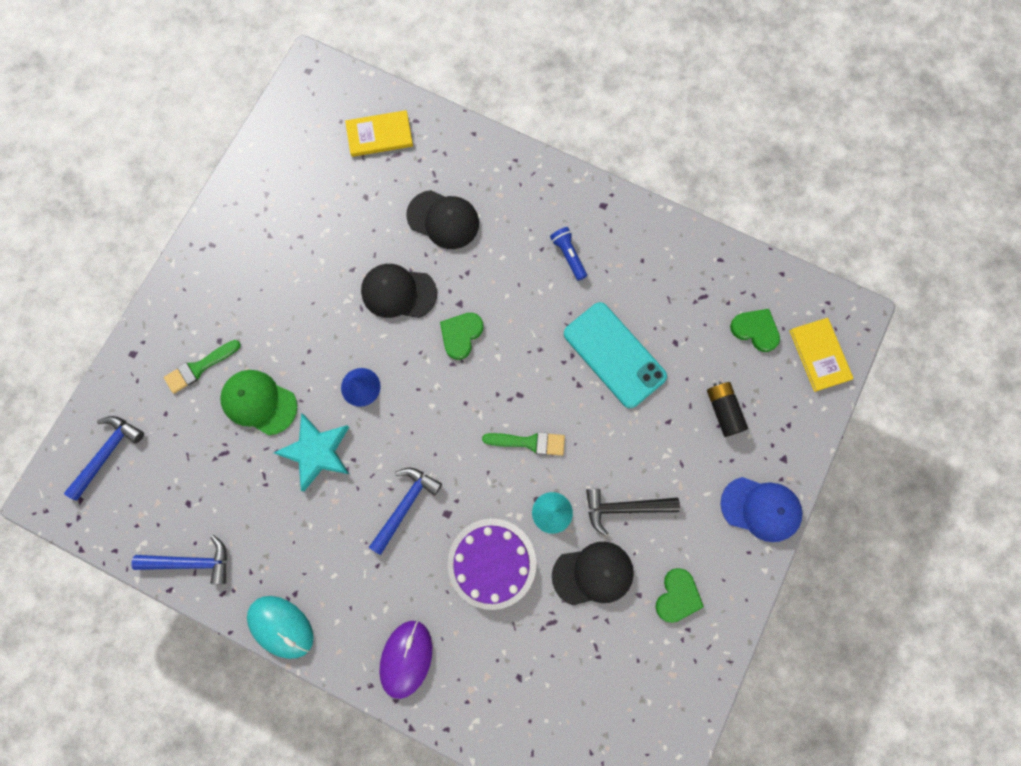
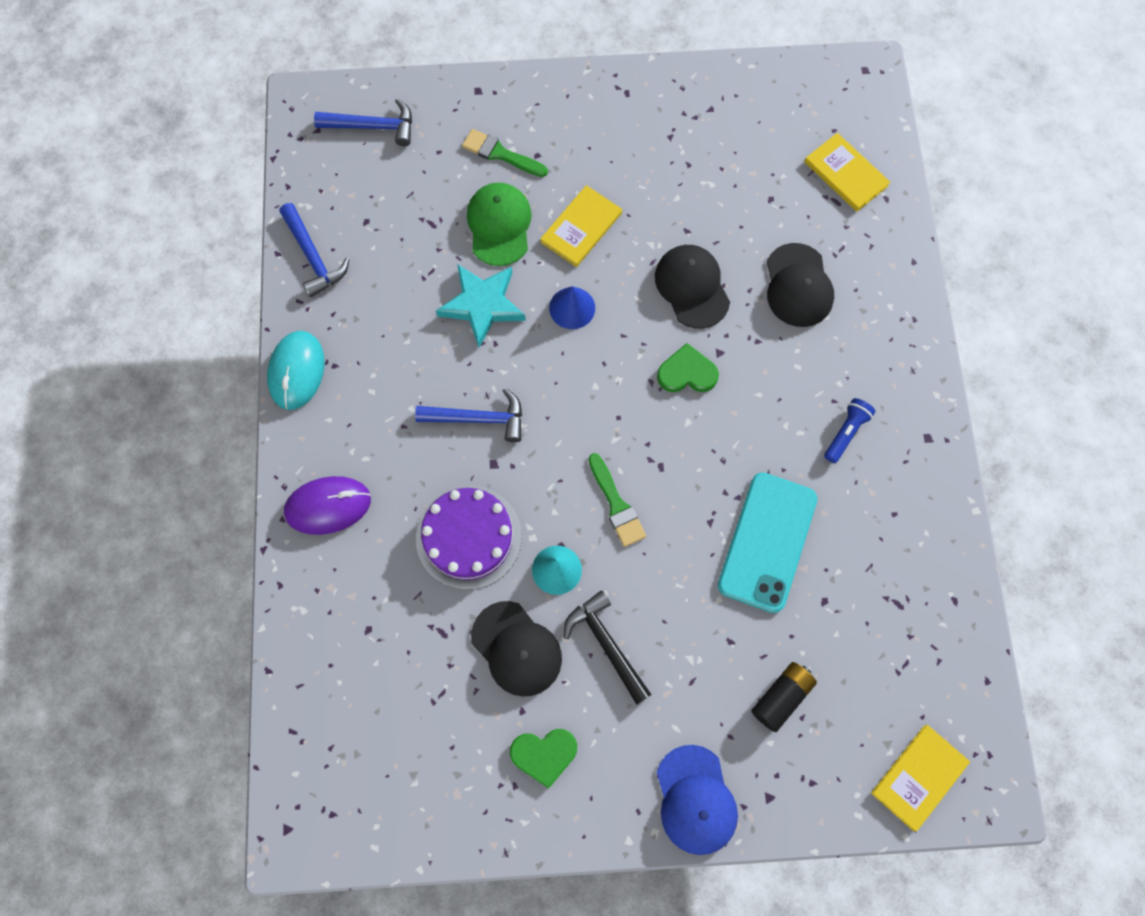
camera: 60 degrees right, 5 degrees down
green heart [730,309,780,352] -> none
none -> yellow book [540,185,622,267]

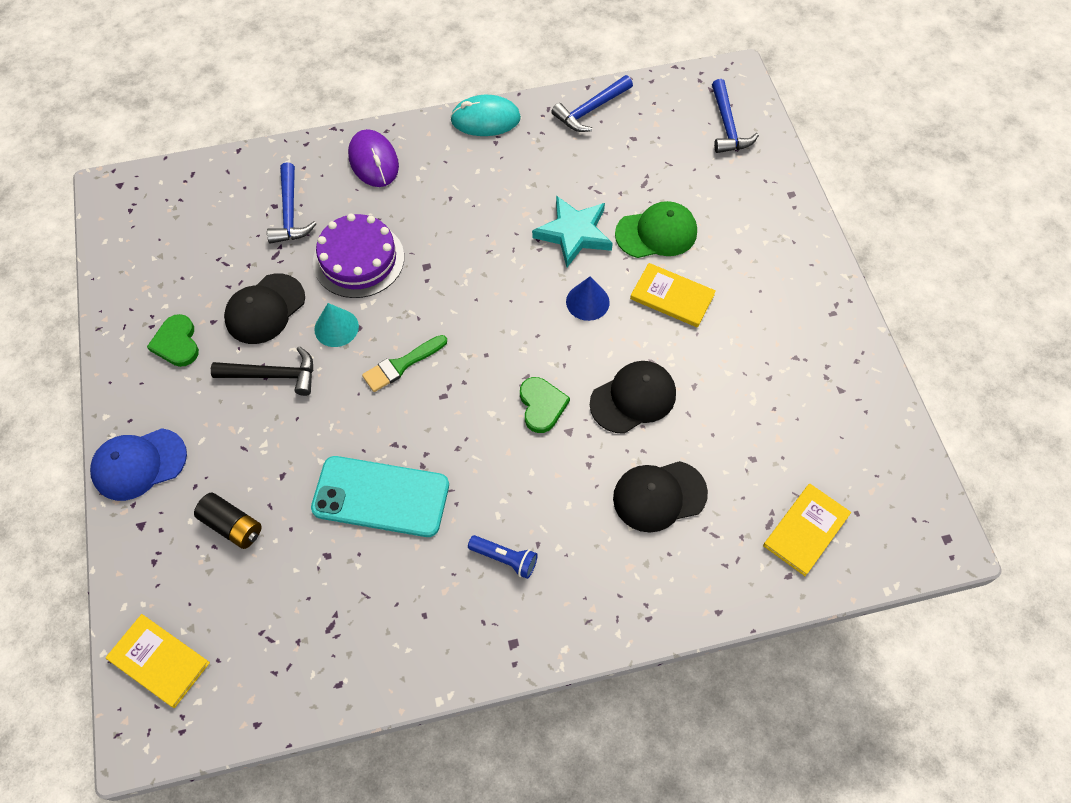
camera: 80 degrees right, 10 degrees down
blue hammer [415,388,522,442] -> blue hammer moved to [267,162,316,243]
green brush [462,129,548,177] -> none
black hammer [564,590,652,705] -> black hammer turned 45 degrees clockwise [211,346,313,396]

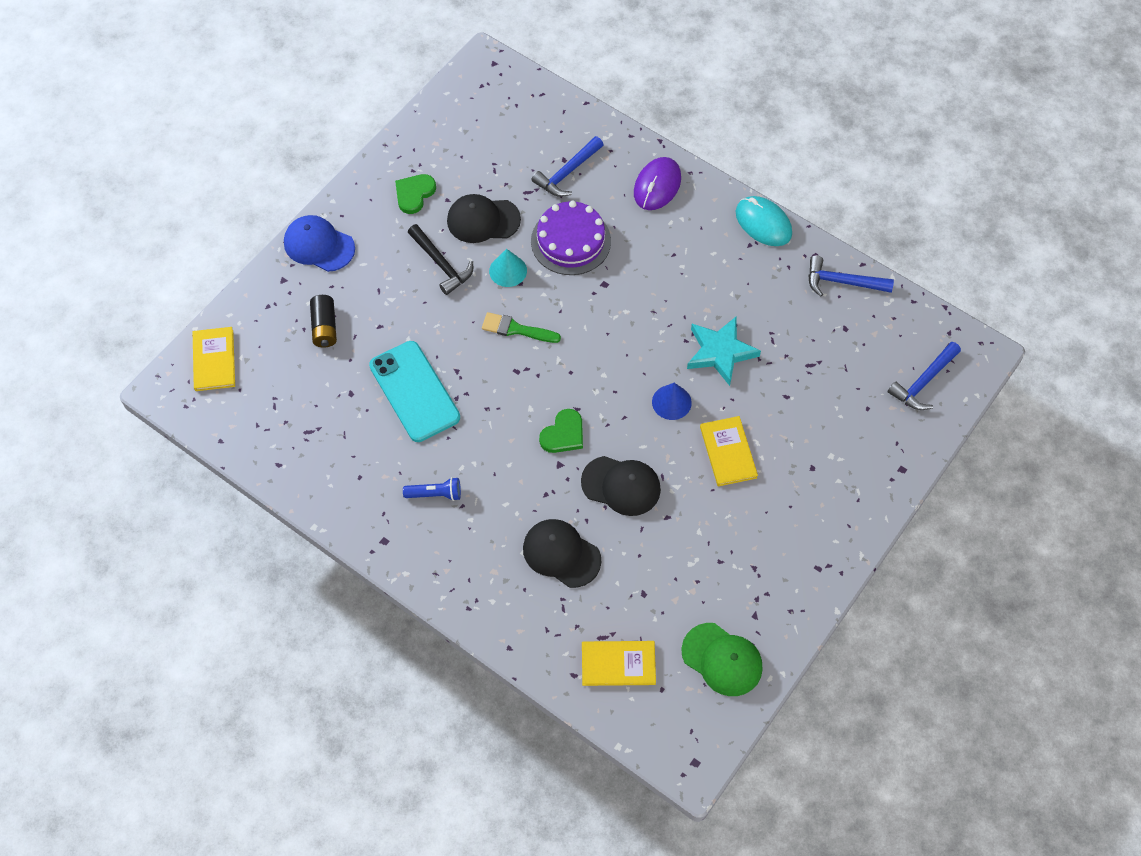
camera: 50 degrees right, 0 degrees up
blue flashlight [468,535,538,579] -> blue flashlight turned 75 degrees counterclockwise [403,477,461,501]
green cap [615,201,697,258] -> green cap moved to [681,623,763,696]

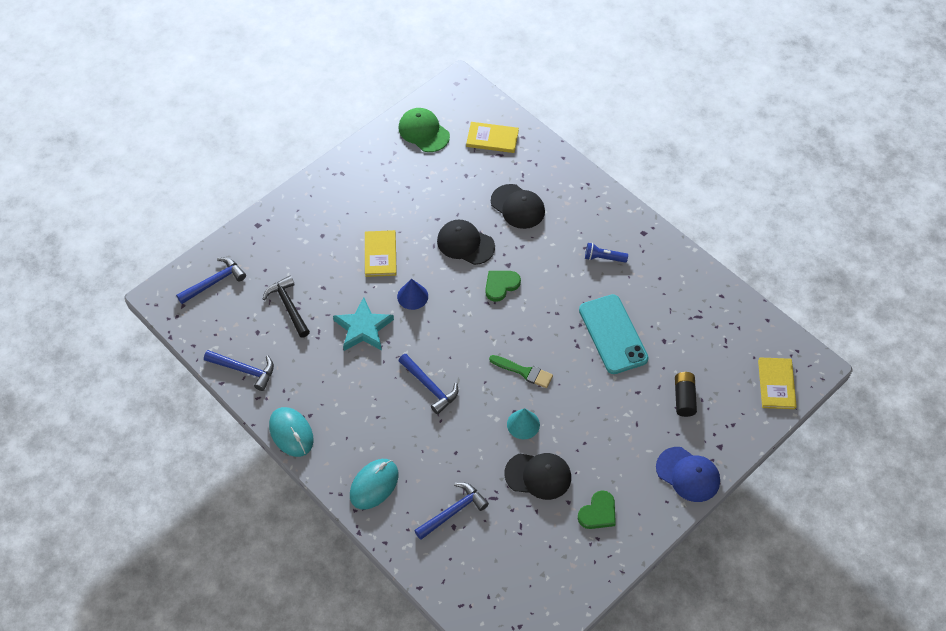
camera: 170 degrees left, 5 degrees down
black hammer [408,224,473,295] -> black hammer moved to [263,276,310,338]
purple cake [531,201,611,275] -> none
purple mouse [634,157,681,210] -> turquoise mouse [350,459,399,510]
none -> blue hammer [399,354,458,414]

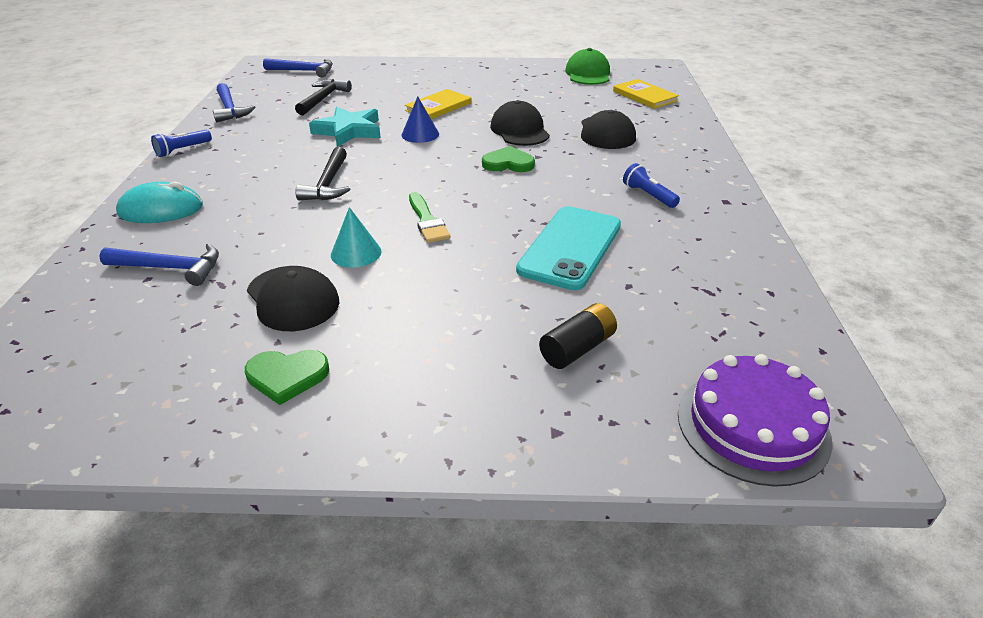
camera: 45 degrees right, 20 degrees down
turquoise mouse [269,407,314,457] -> blue flashlight [151,130,212,157]
blue hammer [399,354,458,414] -> black hammer [295,147,350,200]
blue cap [656,447,720,502] -> none
yellow book [758,357,797,409] -> purple cake [678,354,833,487]

